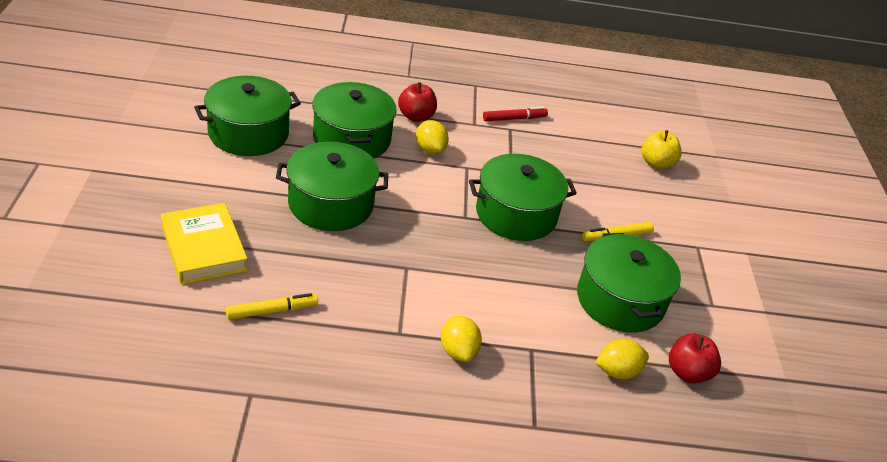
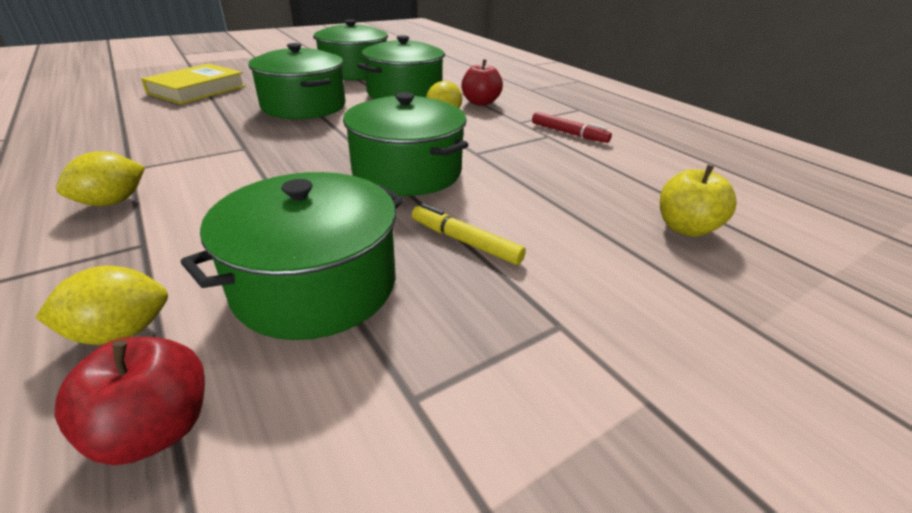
camera: 60 degrees right, 5 degrees down
yellow marker [226,293,318,320] -> none
yellow lemon [595,339,649,379] -> yellow lemon turned 60 degrees counterclockwise [35,266,168,345]

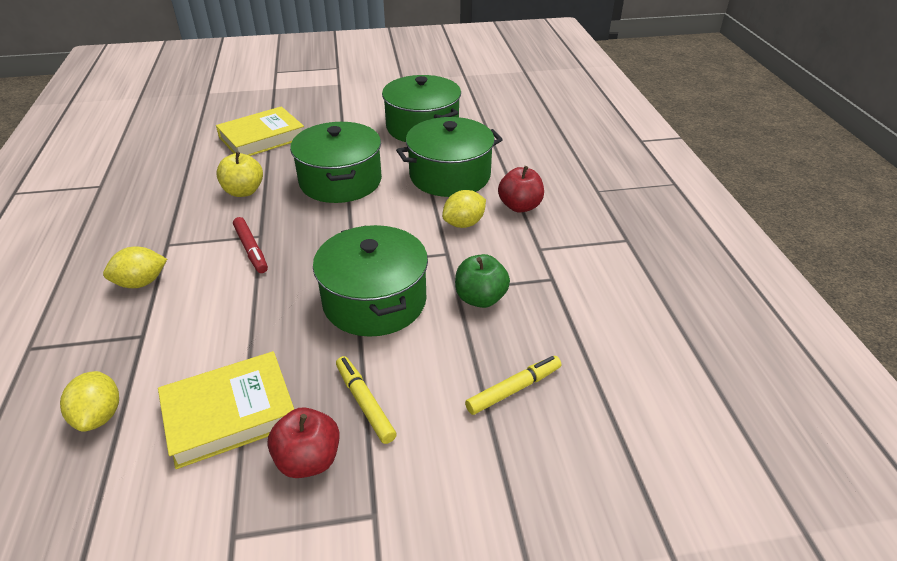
camera: 25 degrees right, 5 degrees up
yellow lemon [35,266,168,345] -> yellow lemon turned 75 degrees clockwise [60,371,119,432]
red apple [55,337,205,465] -> red apple moved to [267,408,340,478]
green pot [181,172,404,340] -> yellow book [158,351,294,469]
red marker [532,112,612,143] -> red marker moved to [233,217,268,273]
yellow apple [660,165,737,237] -> yellow apple moved to [216,152,263,197]
none -> green apple [455,254,510,308]
none -> yellow marker [465,356,561,415]

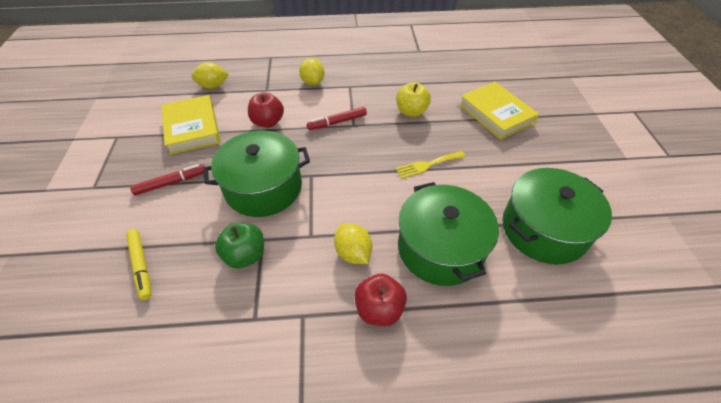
camera: 95 degrees right, 10 degrees up
red apple [267,408,340,478] -> red apple moved to [248,92,284,128]
green pot [290,122,382,203] -> yellow fork [395,151,466,179]
yellow marker [336,356,397,444] -> red marker [130,164,205,195]

